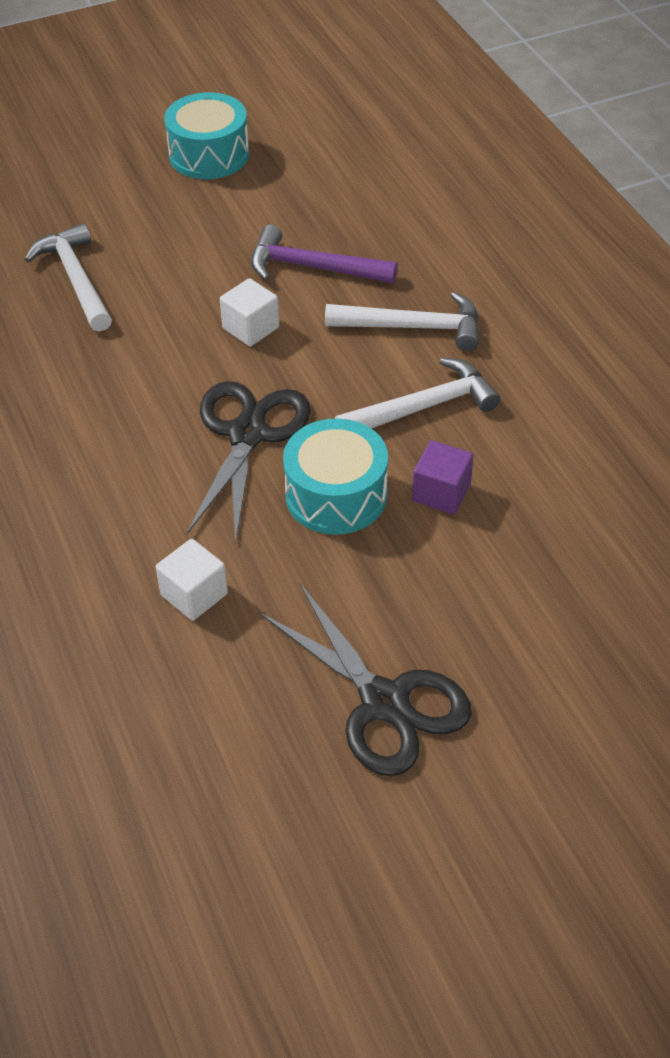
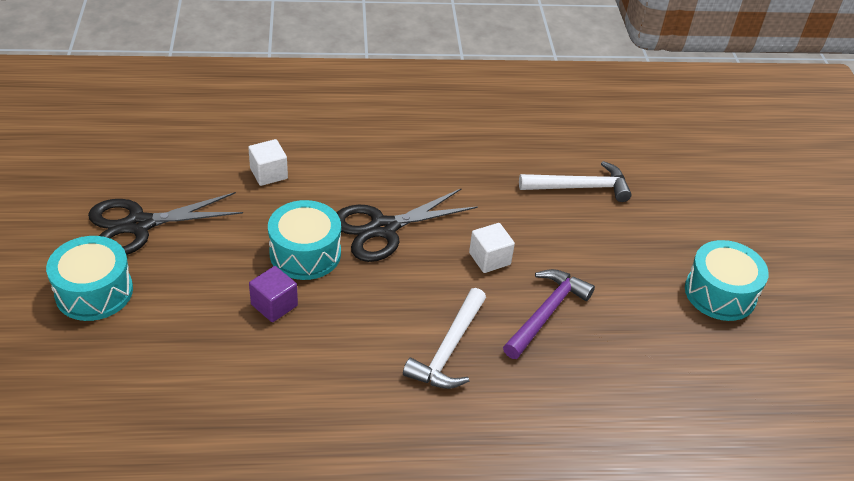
camera: 105 degrees right, 5 degrees down
black scissors [186,381,311,544] -> black scissors turned 120 degrees clockwise [336,188,478,262]
white hammer [335,358,500,429] -> none
none -> turquoise drum [46,236,133,321]

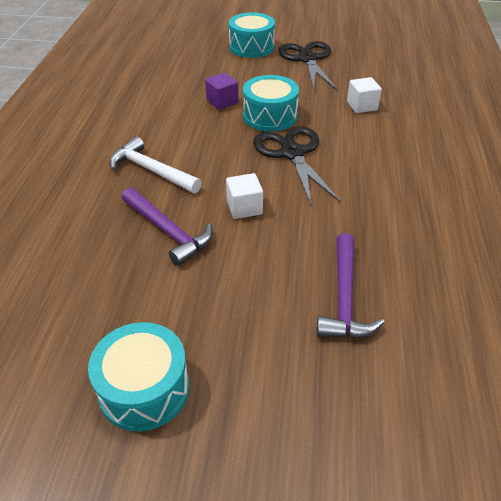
camera: 105 degrees right, 0 degrees up
white hammer [519,161,632,202] -> purple hammer [316,233,385,338]

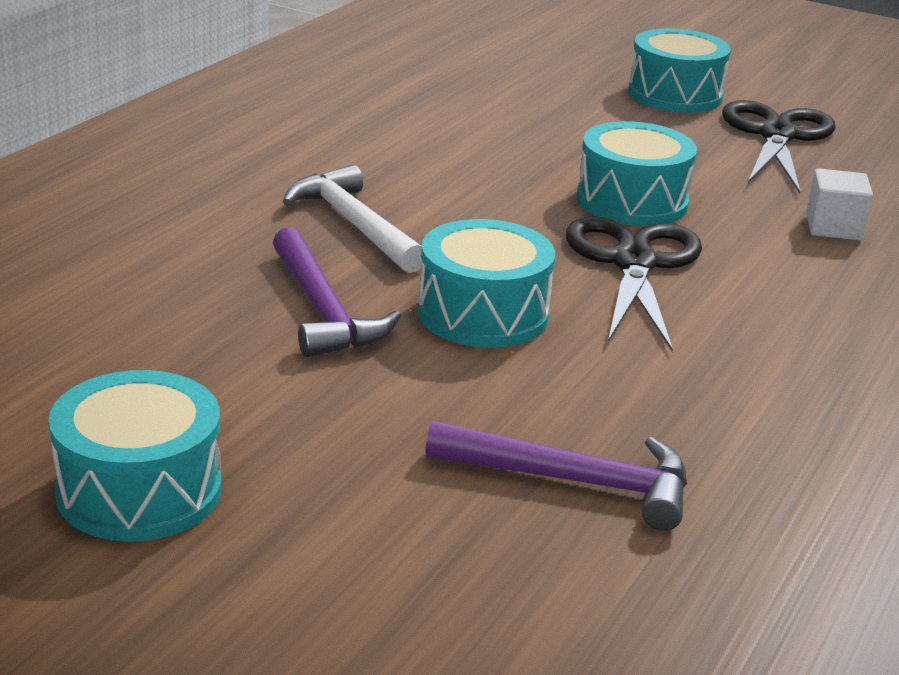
camera: 20 degrees right, 15 degrees down
purple cube [205,73,239,110] -> none
white cube [226,173,263,219] -> turquoise drum [418,219,555,348]
purple hammer [316,233,385,338] -> purple hammer turned 105 degrees counterclockwise [425,421,687,531]

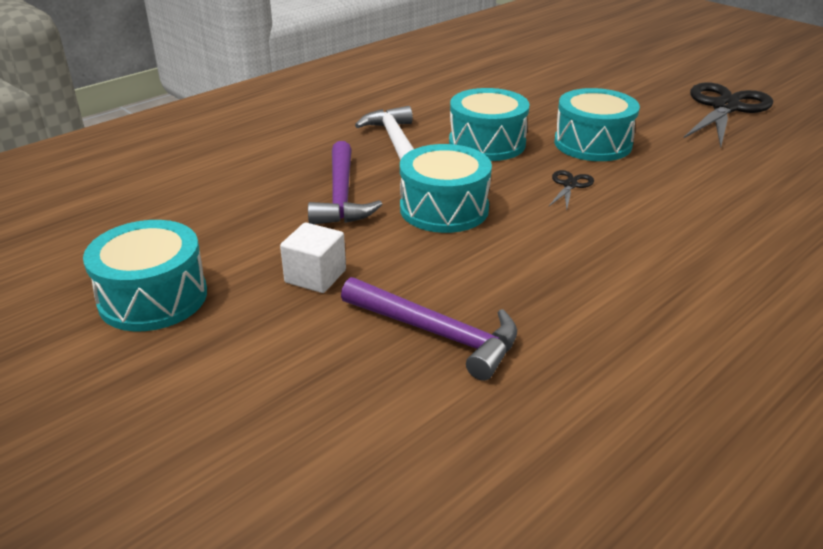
camera: 20 degrees right, 5 degrees up
black scissors [566,217,702,352] -> black scissors [549,170,594,210], size x0.43
turquoise drum [628,28,731,113] -> turquoise drum moved to [449,88,530,161]
white cube [806,168,873,240] -> white cube moved to [280,223,346,293]

